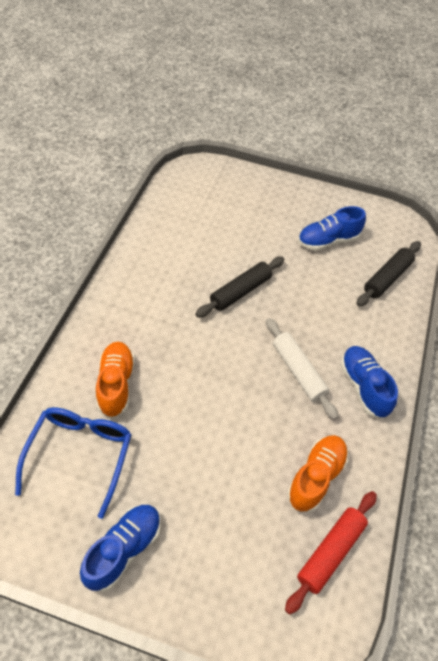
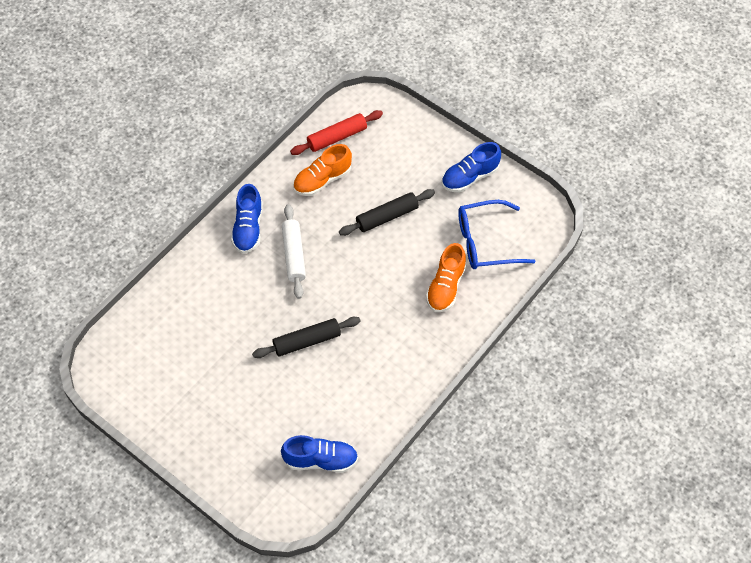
camera: 155 degrees left, 5 degrees up
blue glasses [15,407,132,519] -> blue glasses turned 45 degrees clockwise [458,200,536,269]
blue shoe [298,206,366,251] -> blue shoe moved to [281,435,358,473]
black rolling pin [356,241,421,307] -> black rolling pin moved to [339,189,435,236]

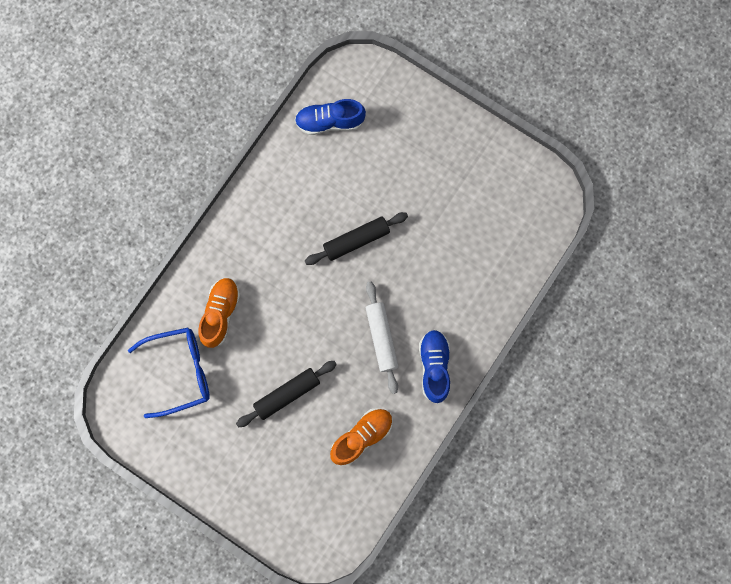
camera: 175 degrees right, 20 degrees up
red rolling pin [290,110,383,155] -> none
blue shoe [441,142,501,192] -> none

